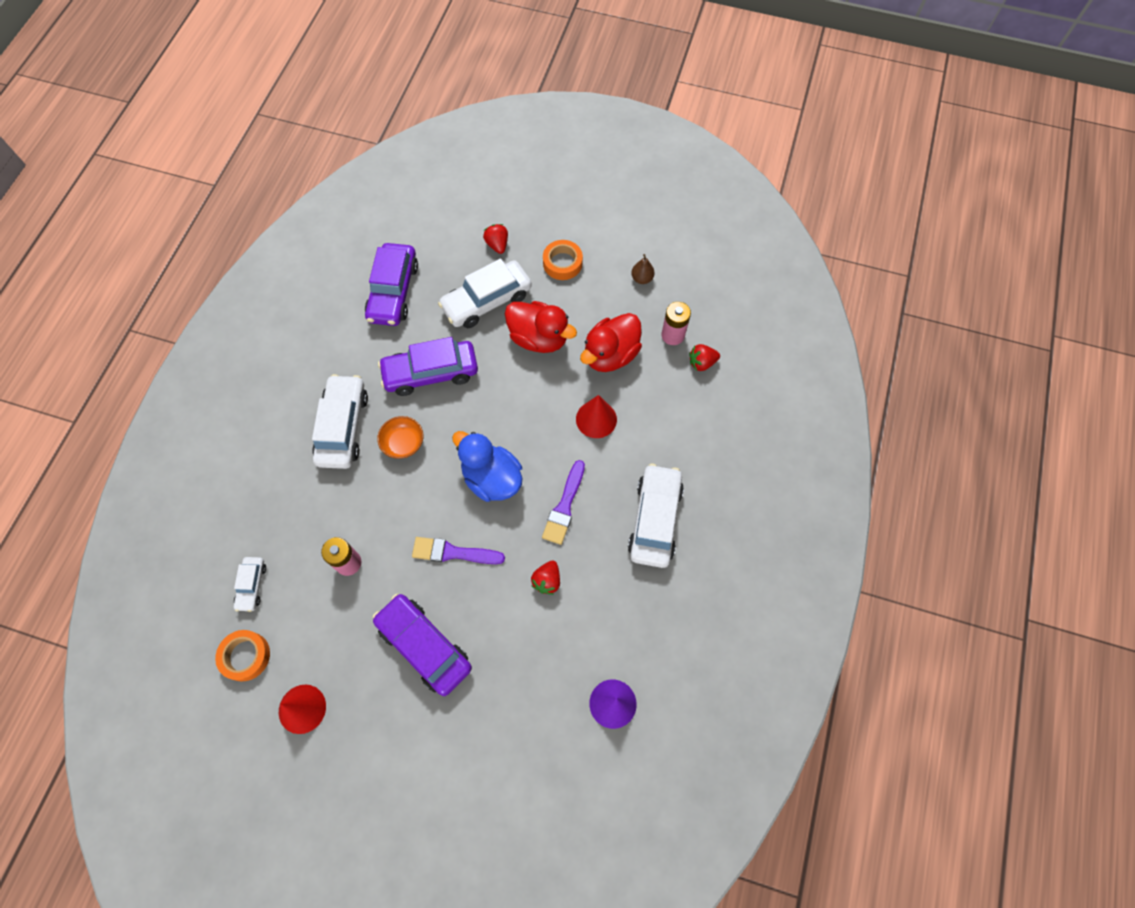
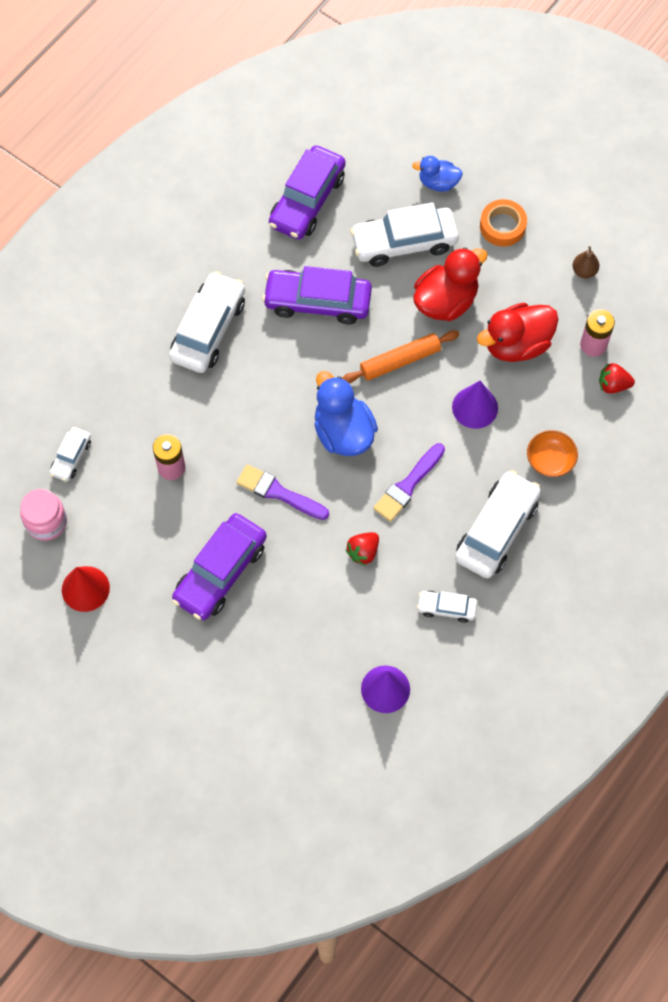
camera: 20 degrees right, 0 degrees up
orange tape [215,630,270,681] -> pink jar [20,489,67,541]
purple car [373,594,472,696] -> purple car turned 120 degrees counterclockwise [172,513,267,620]
orange bowl [377,416,423,459] -> orange bowl moved to [527,430,578,477]
red strawberry [483,224,508,254] -> blue duck [412,156,463,192]
red duck [505,301,577,353] -> red duck turned 90 degrees counterclockwise [413,247,488,321]
red cone [576,395,617,438] -> purple cone [452,381,498,429]
none -> orange rolling pin [342,330,460,383]
none -> white car [417,591,477,623]

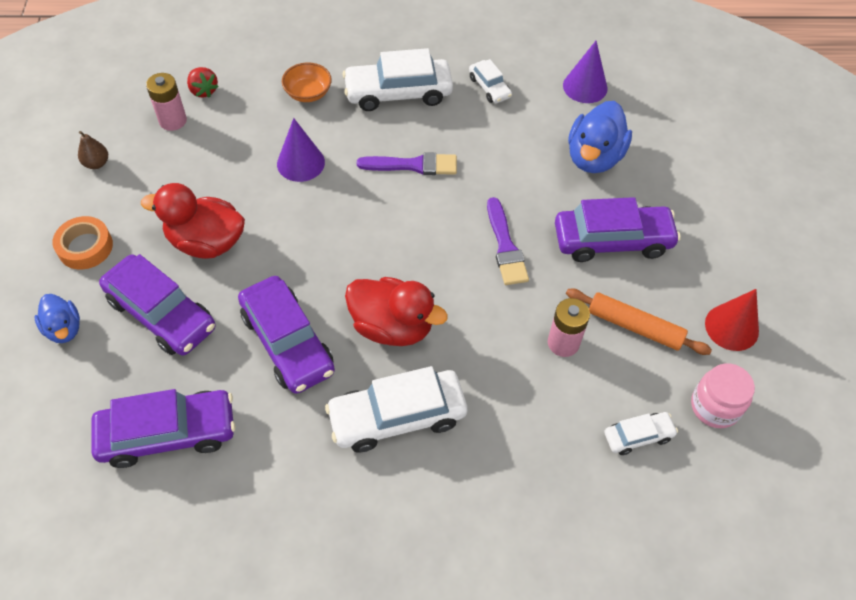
camera: 130 degrees left, 10 degrees down
blue duck [314,371,378,456] -> blue duck moved to [568,101,632,173]
orange rolling pin [342,330,460,383] -> orange rolling pin moved to [566,289,712,355]
red strawberry [346,532,379,566] -> none
white car [350,202,459,267] -> purple car [99,254,216,356]
red duck [477,303,558,362] -> red duck moved to [345,277,448,346]

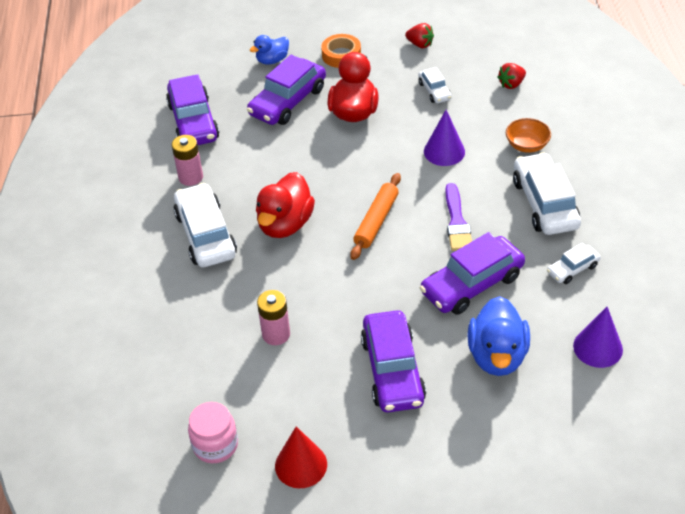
camera: 90 degrees right, 10 degrees down
brown pear [78,131,108,169] -> red strawberry [405,23,434,48]
pink battery [146,73,187,131] -> pink battery moved to [172,135,203,186]
purple car [238,276,335,394] -> purple car moved to [420,232,525,315]
purple brush [487,197,529,285] -> none
orange rolling pin [566,289,712,355] -> orange rolling pin moved to [350,173,401,260]
blue duck [568,101,632,173] -> blue duck turned 105 degrees counterclockwise [468,296,530,376]
white car [604,412,678,455] -> white car moved to [418,67,452,103]

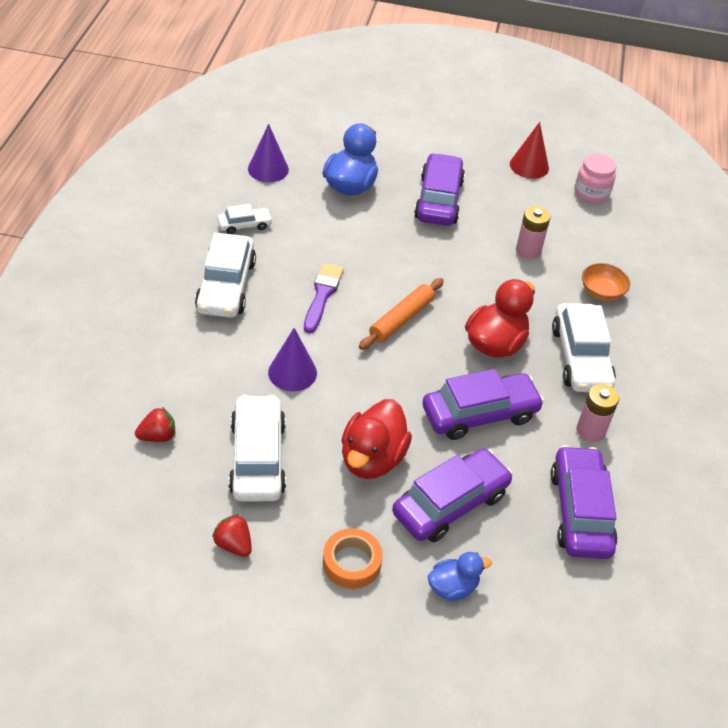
camera: 170 degrees left, 0 degrees up
white car [418,67,452,103] -> white car [228,394,286,501], size x1.94
purple car [420,232,525,315] -> purple car moved to [422,369,544,440]
orange bowl [506,118,551,153] -> orange bowl moved to [582,263,630,301]

